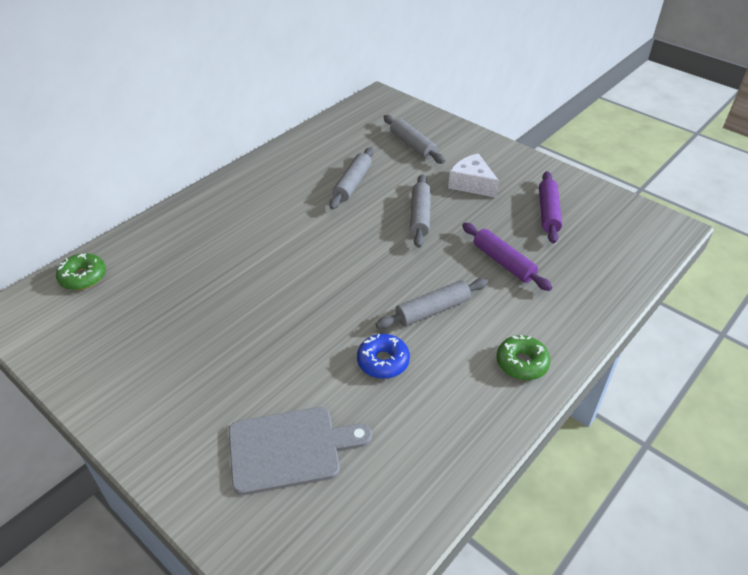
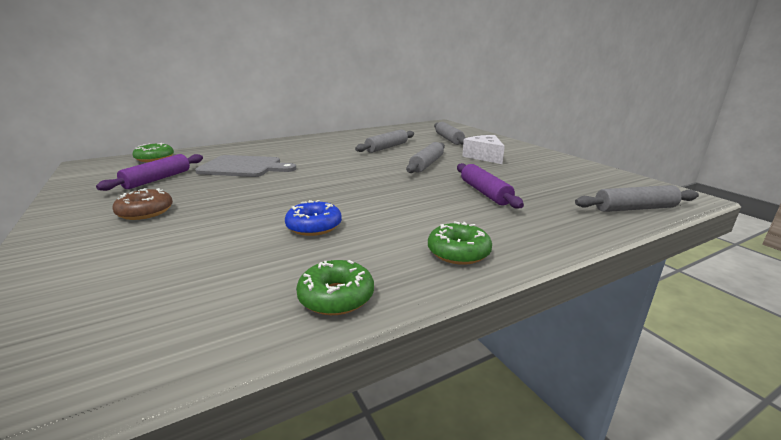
camera: 20 degrees right, 20 degrees down
grey cutting board [229,407,372,495] -> grey cutting board moved to [195,155,296,177]
grey rolling pin [376,278,488,329] -> grey rolling pin moved to [575,185,699,212]
purple rolling pin [539,171,562,244] -> purple rolling pin moved to [96,154,203,191]
none -> brown donut [112,188,173,220]
none -> green donut [296,260,374,315]

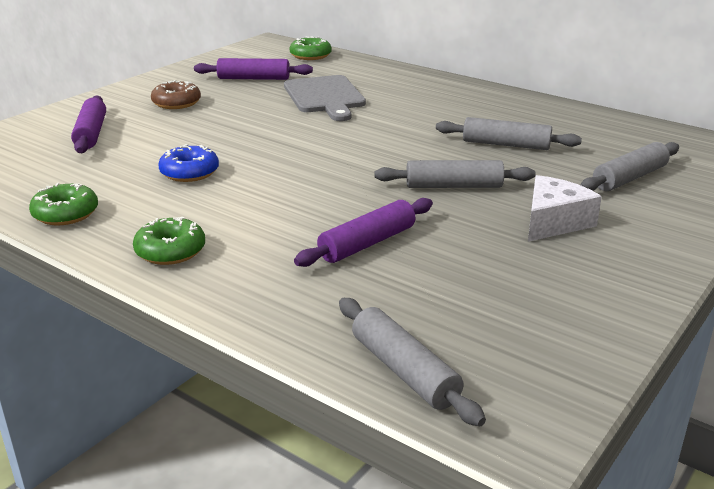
camera: 65 degrees right, 5 degrees up
none -> purple rolling pin [71,95,106,153]

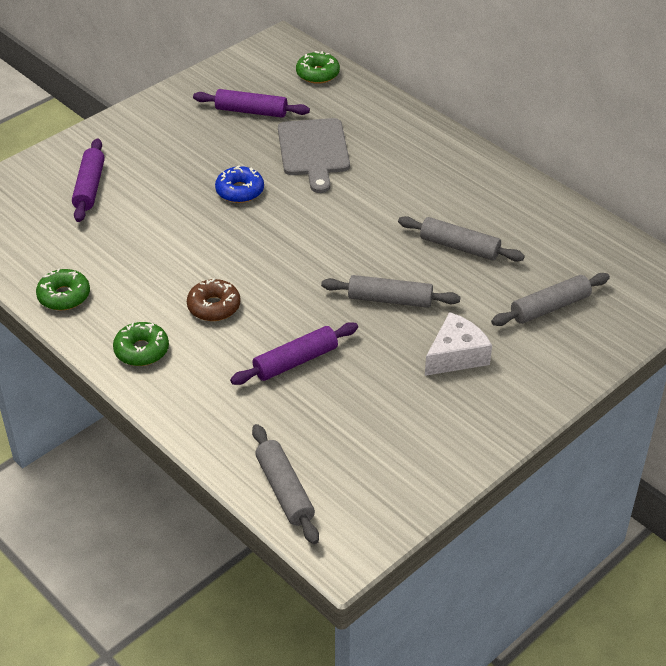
camera: 10 degrees right, 15 degrees up
brown donut [151,80,201,109] -> brown donut moved to [187,278,240,321]
blue donut [158,144,219,182] -> blue donut moved to [215,166,264,203]

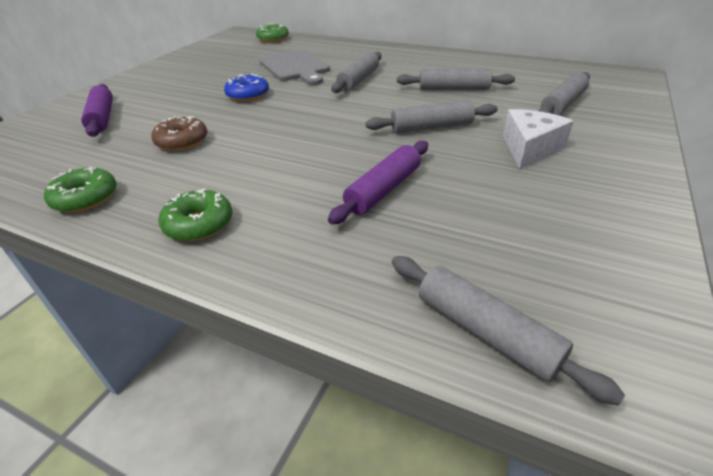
camera: 20 degrees left, 5 degrees down
brown donut [187,278,240,321] -> brown donut moved to [151,116,207,151]
purple rolling pin [193,89,310,118] -> none
none -> grey rolling pin [331,52,382,93]

